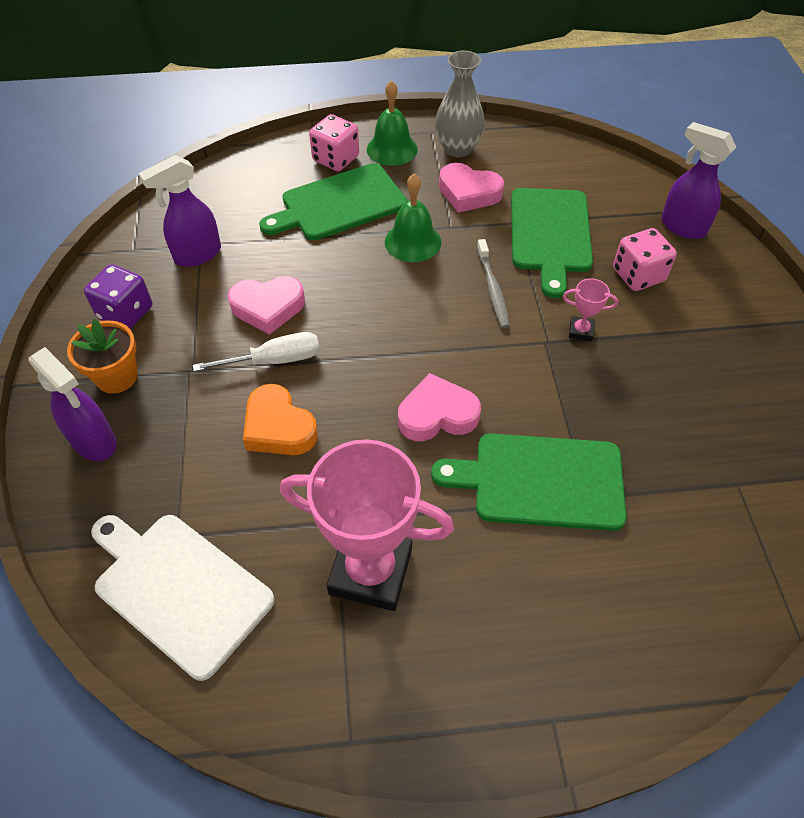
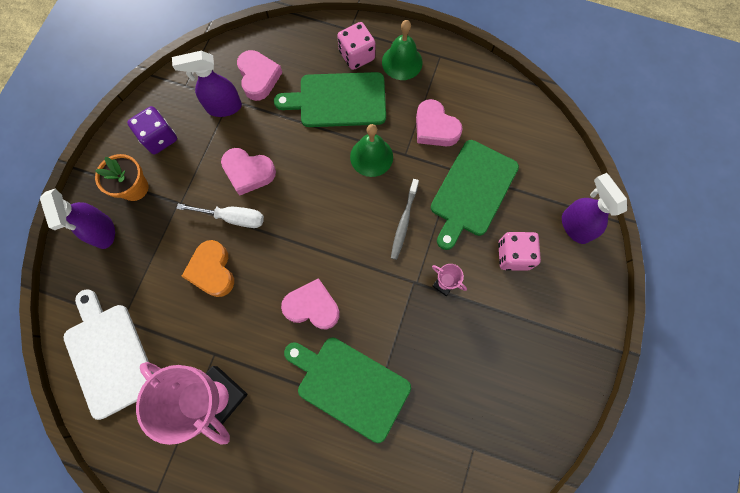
camera: 25 degrees right, 20 degrees up
grey vase [435,51,485,157] -> none
none -> pink heart [237,50,282,101]

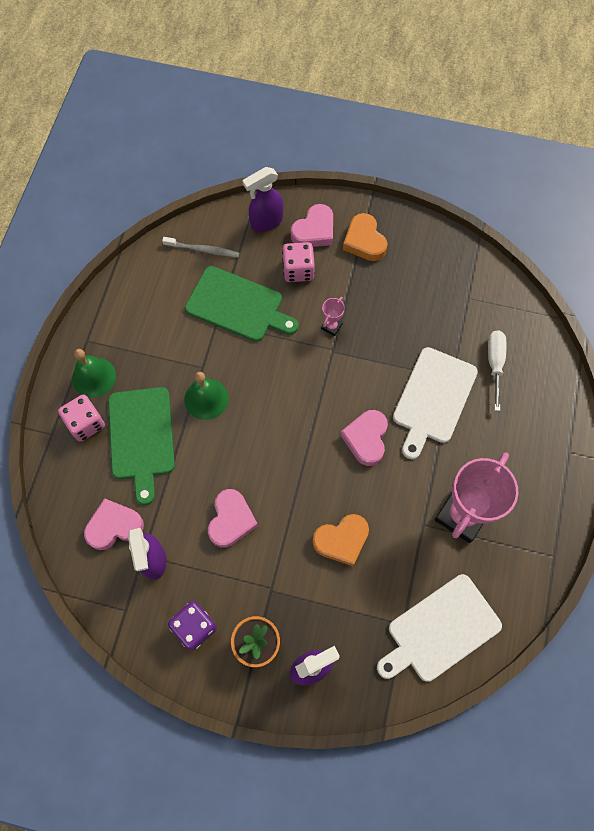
camera: 95 degrees left, 5 degrees down
white screwdriver [176,204,264,228] -> white screwdriver moved to [488,330,506,411]
green cutting board [284,337,411,443] -> white cutting board [393,347,478,459]
grey toothbrush [391,179,419,260] -> grey toothbrush moved to [162,237,240,258]
pink heart [416,99,463,146] -> pink heart moved to [291,204,333,247]
none -> orange heart [343,213,388,261]

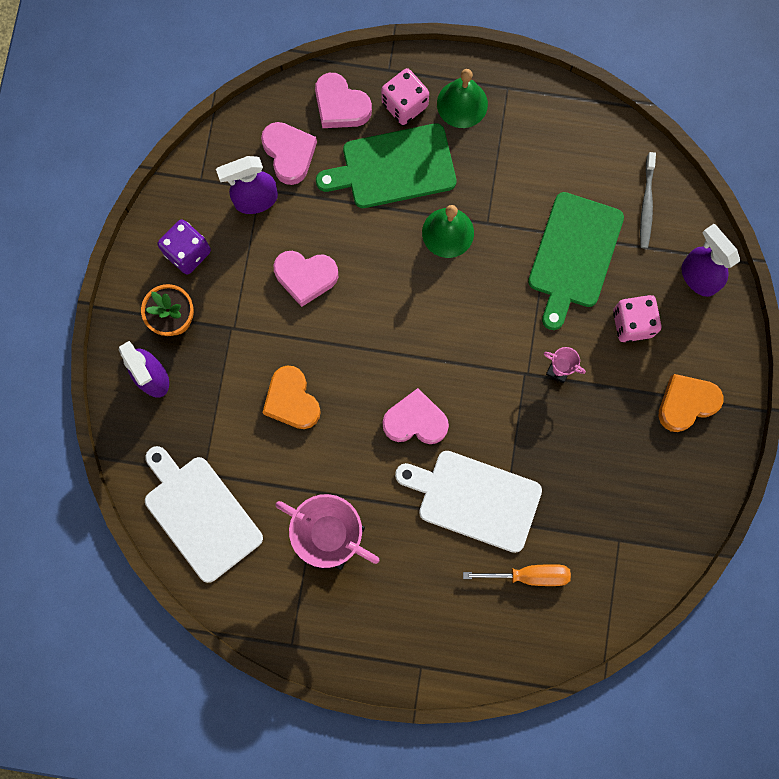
camera: 85 degrees right, 10 degrees up
pink heart [291,204,333,247] -> pink heart moved to [315,73,372,128]
white screwdriver [488,330,506,411] -> orange screwdriver [463,564,571,586]

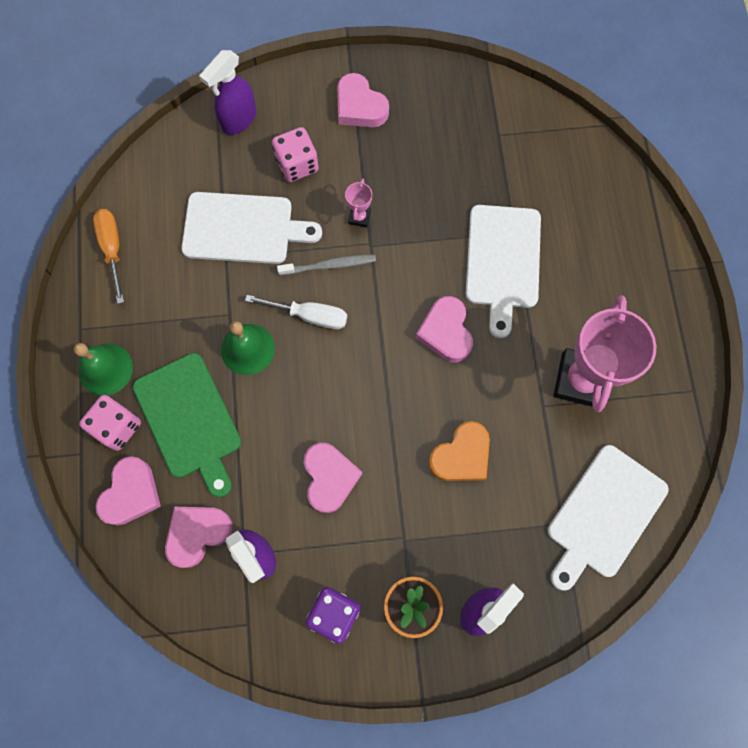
camera: 105 degrees left, 5 degrees down
orange screwdriver [463,564,571,586] -> orange screwdriver moved to [93,209,124,304]
green cutting board [528,192,624,330] -> white cutting board [181,192,322,264]
grey toothbrush [640,152,656,249] -> grey toothbrush moved to [277,254,376,276]
orange heart [658,374,724,432] -> pink heart [337,73,389,127]
none -> white screwdriver [245,295,347,329]

